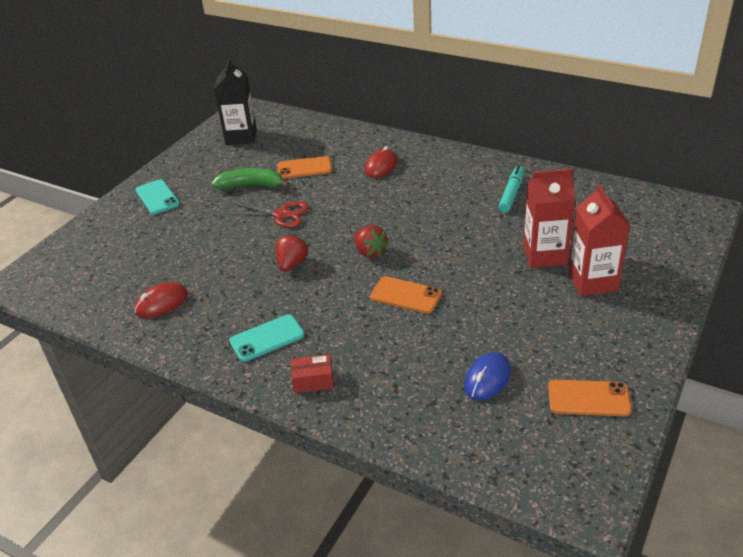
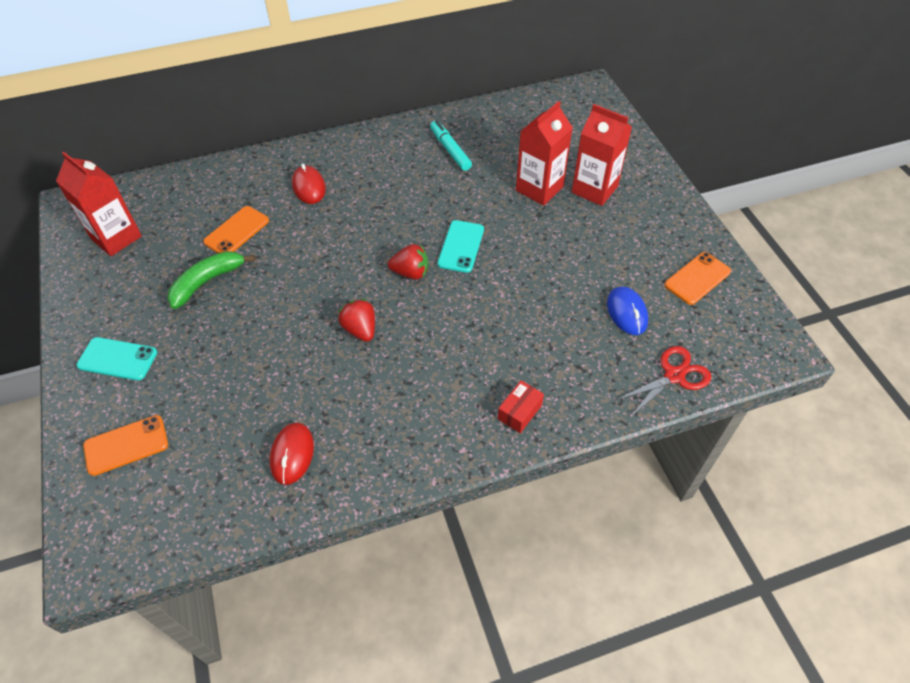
camera: 50 degrees left, 15 degrees up
black carton [214,58,257,145] -> red carton [56,152,142,256]
red scissors [228,201,309,228] -> red scissors moved to [615,346,711,417]
turquoise phone [229,314,305,362] -> turquoise phone moved to [438,220,484,273]
orange phone [370,276,442,314] -> orange phone moved to [83,415,168,476]

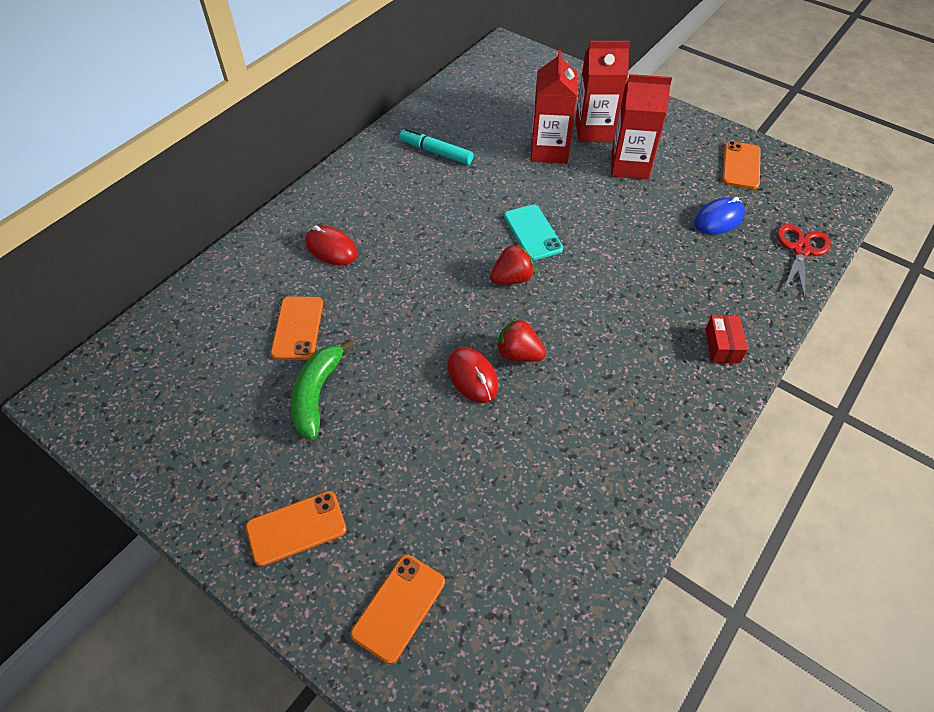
camera: 35 degrees left, 0 degrees up
red carton [56,152,142,256] -> red carton moved to [611,74,672,179]
turquoise phone [76,337,157,380] -> orange phone [246,491,347,566]
red mouse [270,423,314,485] -> red mouse moved to [447,347,498,403]
blue mouse [607,286,648,335] -> blue mouse turned 75 degrees counterclockwise [694,197,745,235]

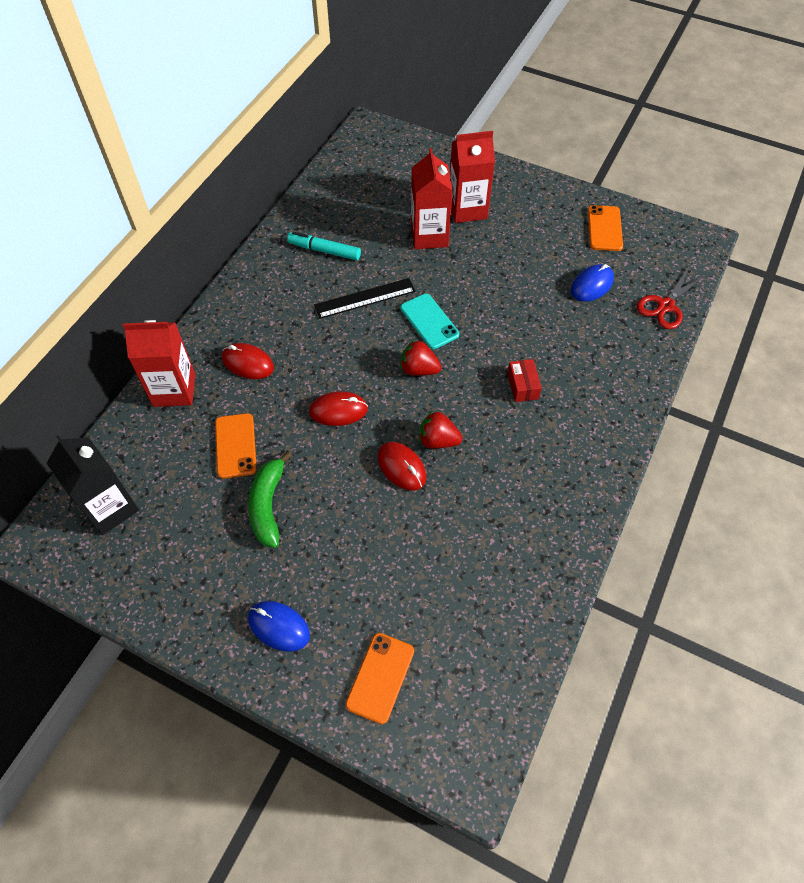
camera: 10 degrees left, 5 degrees up
orange phone [246,491,347,566] -> blue mouse [248,601,310,652]
red strawberry [490,244,535,285] -> red strawberry turned 120 degrees counterclockwise [400,340,442,376]
red carton [611,74,672,179] -> red carton moved to [123,320,195,407]
red box [705,315,748,363] -> red box moved to [507,359,542,402]
red scissors [777,224,831,299] -> red scissors turned 150 degrees counterclockwise [637,268,704,329]
none -> black carton [46,435,139,535]
none -> red mouse [309,391,368,426]
none -> black ruler [314,278,415,319]

